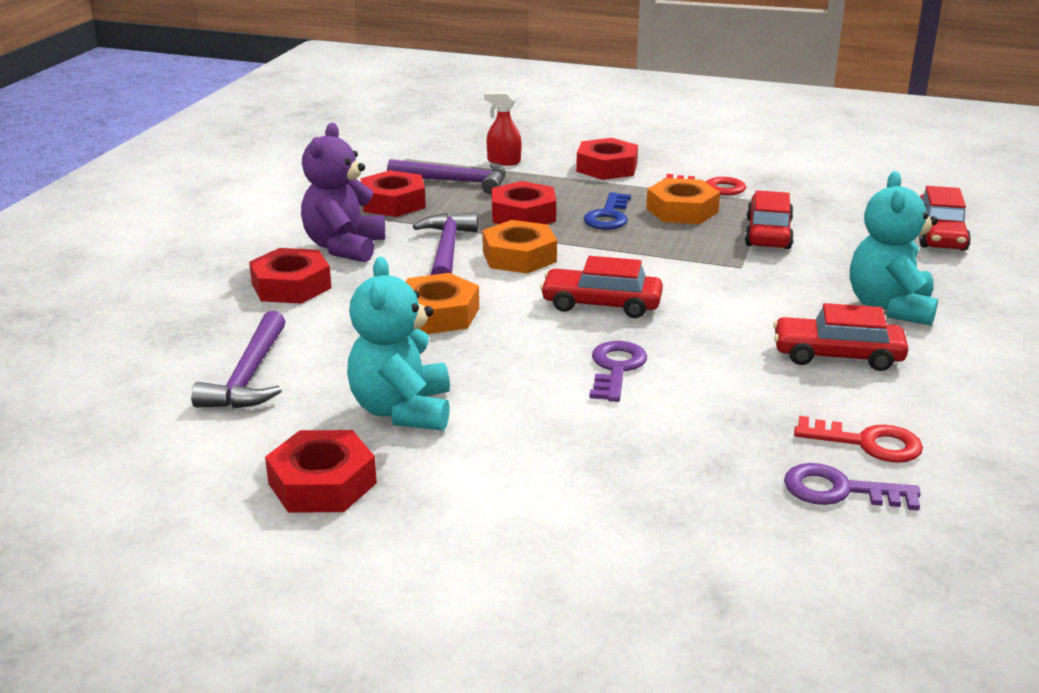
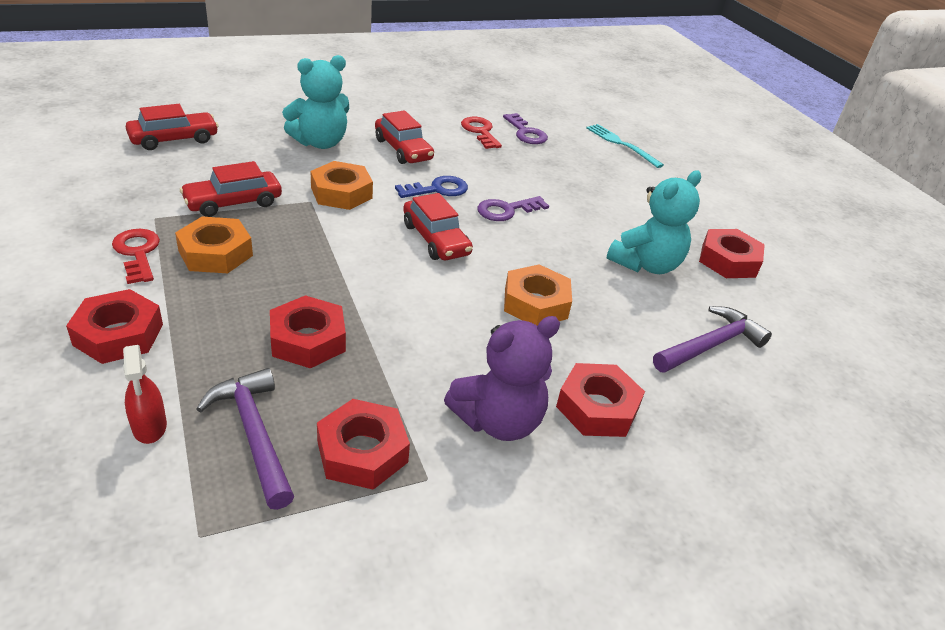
camera: 135 degrees left, 10 degrees up
purple hammer [413,212,478,275] -> none
orange nut [482,220,557,274] -> orange nut moved to [310,161,373,210]
blue key [584,192,631,230] -> blue key moved to [395,176,468,198]
none -> turquoise fork [586,124,664,168]

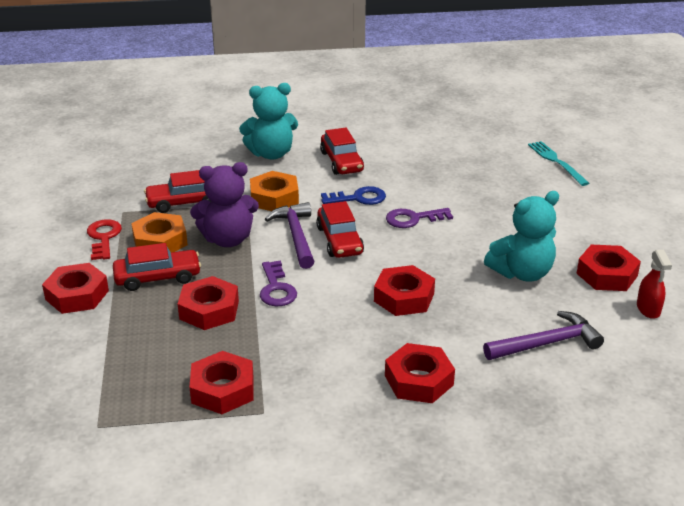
camera: 20 degrees right, 5 degrees down
red spray bottle [123,345,167,444] -> red spray bottle moved to [637,250,672,319]
red car [126,104,219,150] -> red car moved to [113,243,201,291]
purple hammer [196,368,294,510] -> purple hammer moved to [265,202,315,269]
purple teddy bear [444,316,560,441] -> purple teddy bear moved to [190,162,259,247]
red key [461,117,502,149] -> none
purple key [503,113,548,144] -> purple key moved to [260,261,297,307]
orange nut [504,264,572,326] -> red nut [374,265,435,316]

